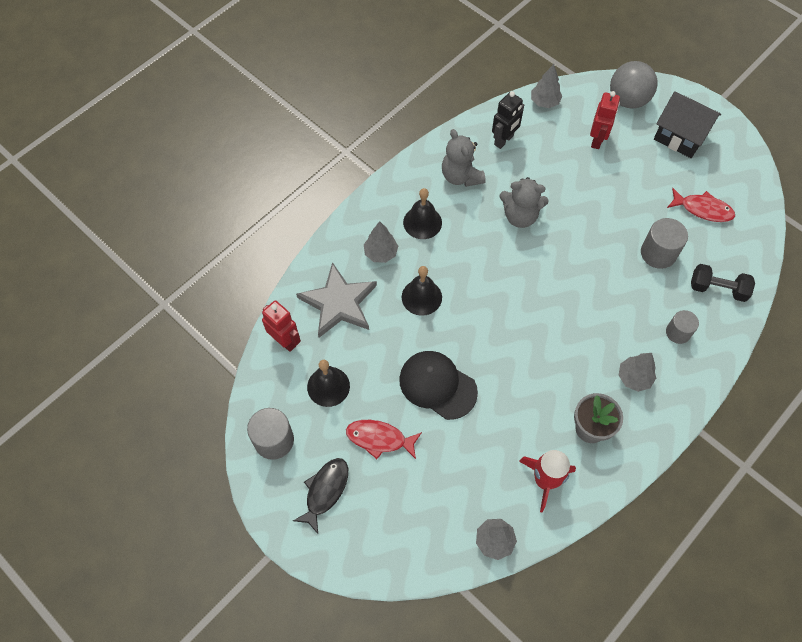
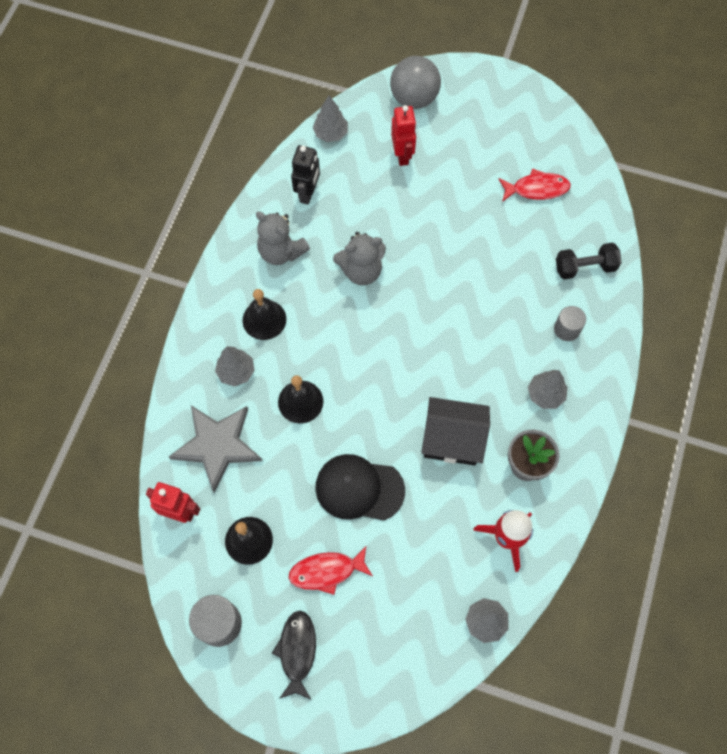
camera: 25 degrees left, 5 degrees up
grey cylinder [641,218,688,269] -> none
black house [654,91,721,158] -> black house moved to [421,397,490,465]

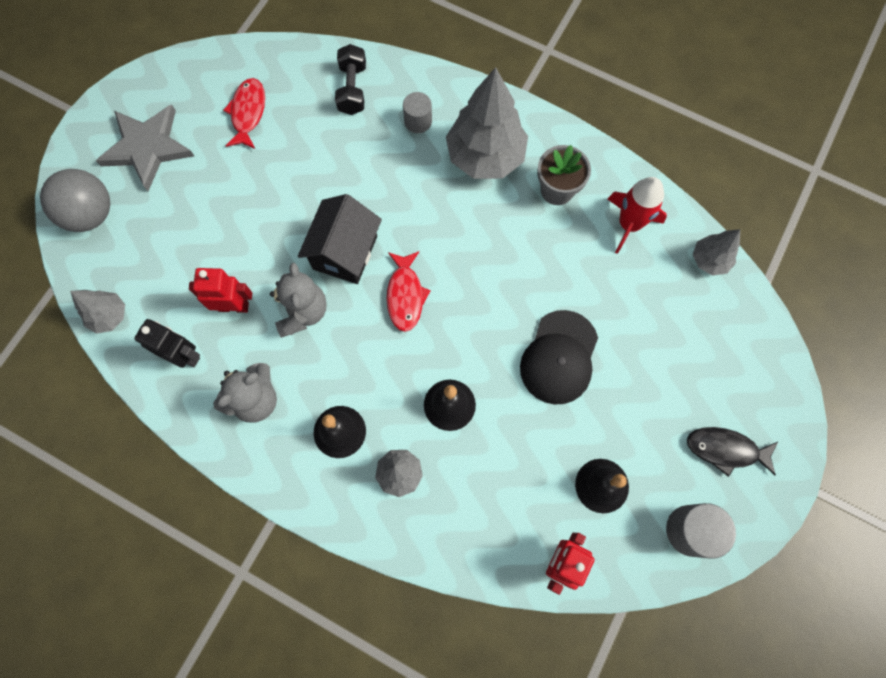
camera: 80 degrees left, 5 degrees up
grey star [169,406,262,492] -> grey star moved to [96,105,194,191]
red fish [289,547,373,595] -> red fish moved to [387,252,431,332]
red robot [391,105,416,166] -> red robot moved to [189,268,252,313]
black house [421,397,490,465] -> black house moved to [298,194,382,284]
grey tree [528,370,568,409] -> grey tree [446,67,528,179], size x1.95

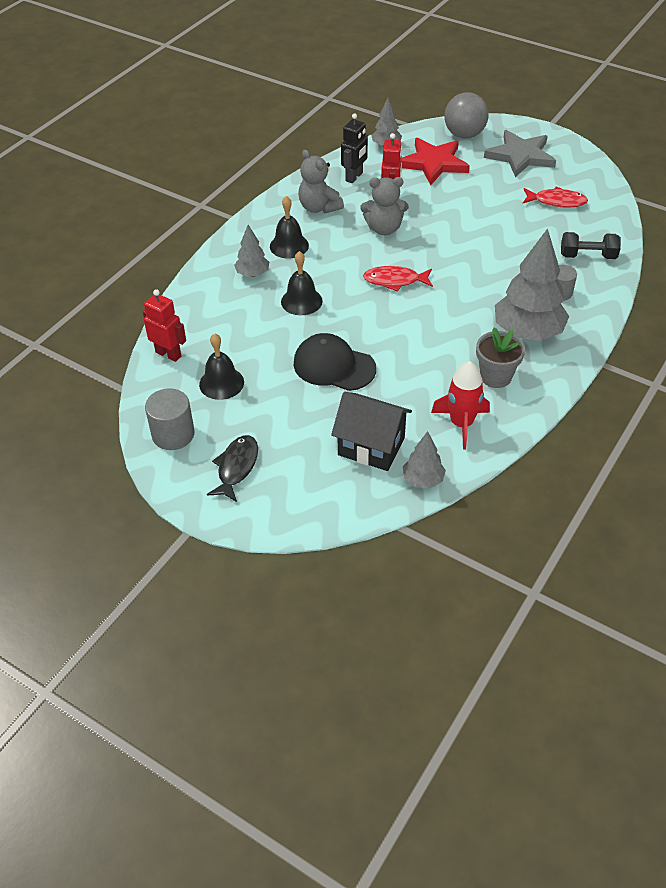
camera: 95 degrees right, 25 degrees down
black house [298,194,382,284] -> black house moved to [331,392,412,471]
none -> red star [401,138,470,185]

